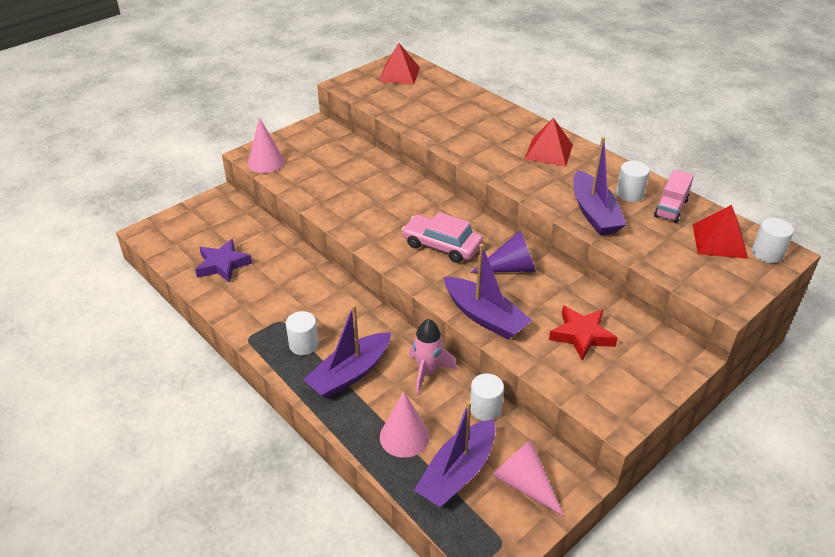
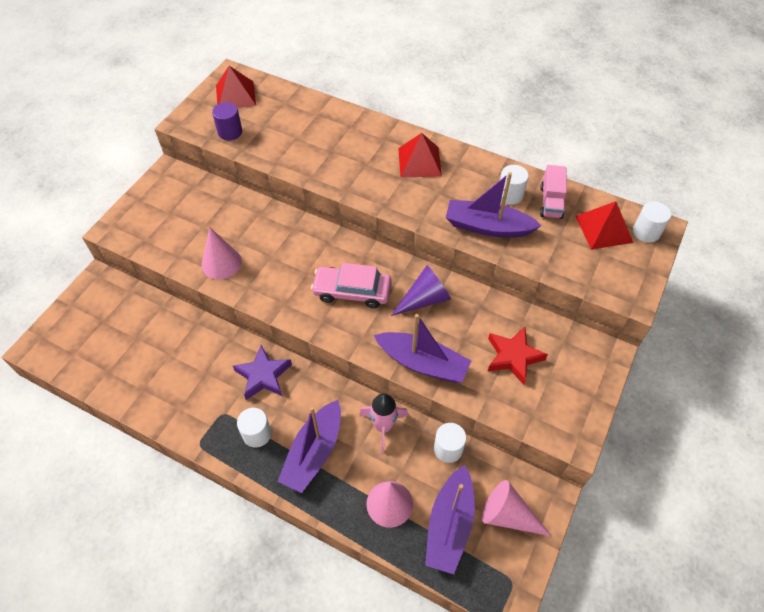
camera: 20 degrees left, 15 degrees up
purple star [195,239,252,283] -> purple star moved to [233,345,292,400]
pink cone [248,117,285,173] -> pink cone moved to [202,227,242,280]
purple boat [573,137,627,235] -> purple boat turned 135 degrees clockwise [446,172,542,237]
none -> purple cylinder [212,102,242,140]

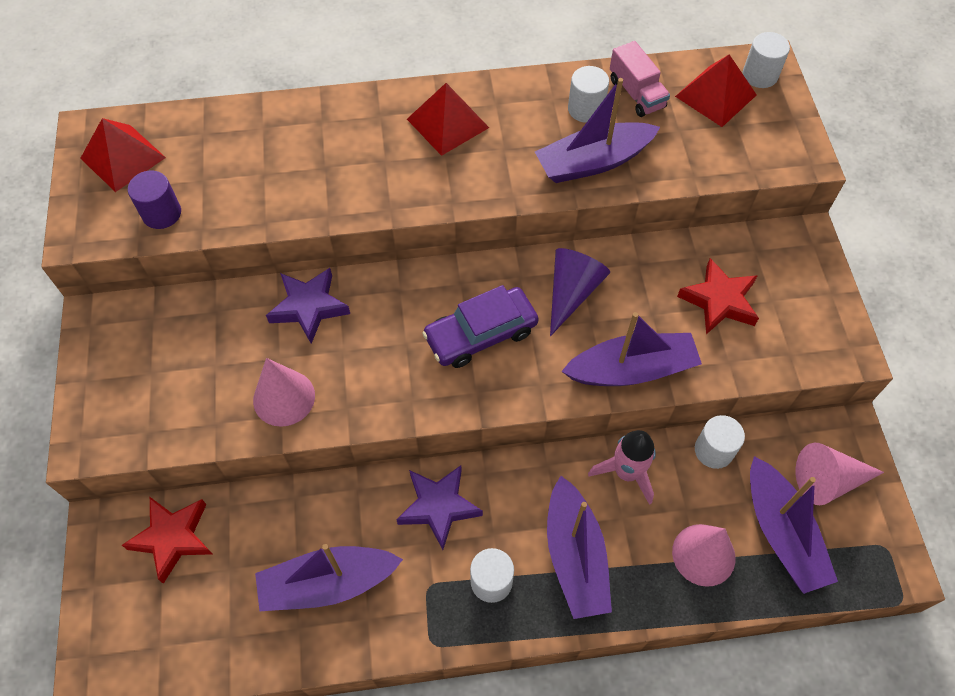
camera: 35 degrees left, 5 degrees up
pink car [311,263,391,308] -> purple car [422,285,539,368]
none -> red star [122,497,212,584]
none -> purple boat [255,544,403,611]
none -> purple star [266,268,350,344]

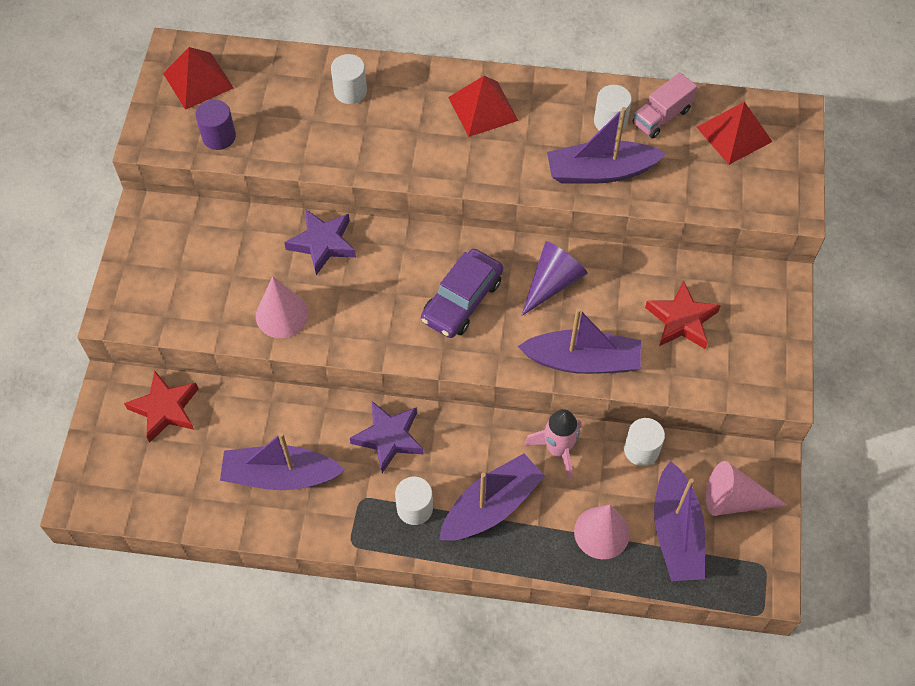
camera: 15 degrees right, 0 degrees up
purple car [422,285,539,368] -> purple car turned 45 degrees counterclockwise [421,249,503,338]
purple boat [547,476,612,619] -> purple boat turned 135 degrees counterclockwise [439,454,545,541]
pink truck [610,41,670,117] -> pink truck turned 60 degrees clockwise [633,72,697,139]
white cylinder [743,32,790,88] -> white cylinder moved to [331,54,367,104]

